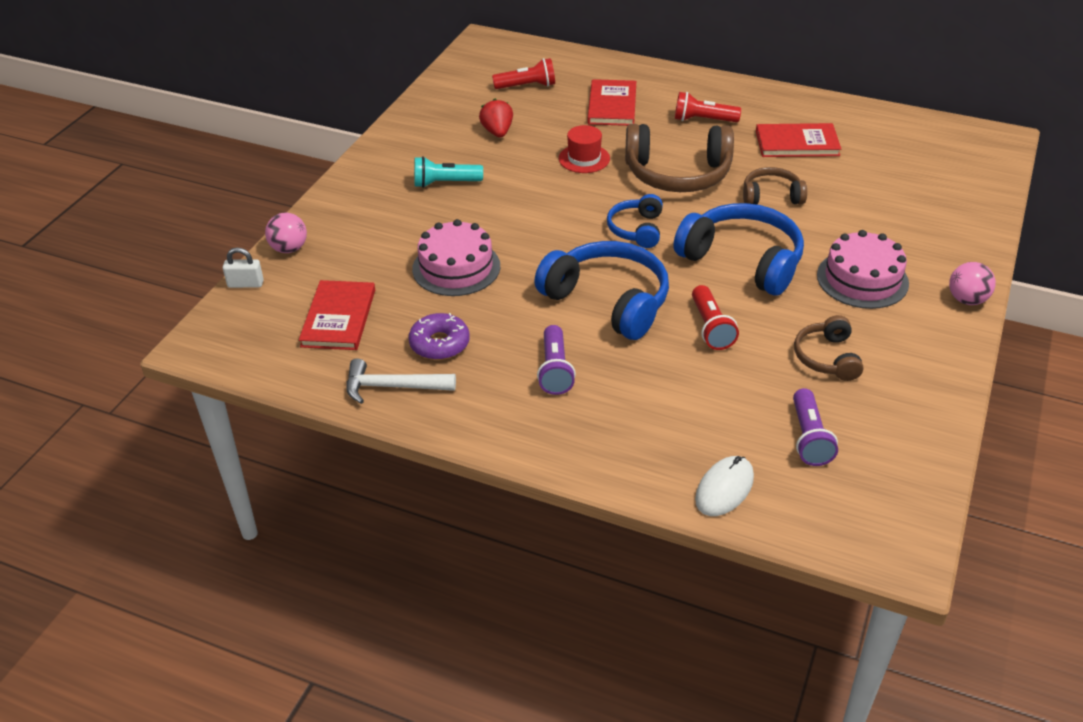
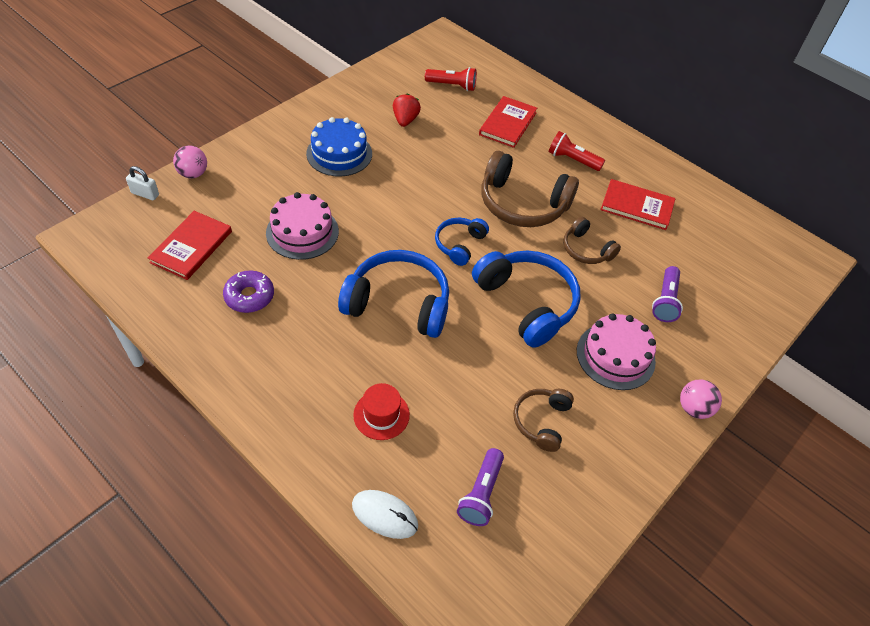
camera: 15 degrees right, 10 degrees up
white hammer [346,358,456,404] -> none
turquoise flashlight [414,156,483,188] -> blue cake [306,117,372,177]
blue headphones [534,241,669,340] -> blue headphones turned 45 degrees counterclockwise [338,250,449,338]
purple flashlight [537,325,576,395] -> purple flashlight moved to [652,266,683,322]
red hat [559,125,610,173] -> red hat moved to [353,383,410,440]
red flashlight [692,285,739,350] -> none
white mouse [695,456,754,516] -> white mouse turned 60 degrees clockwise [352,490,418,539]
brown headphones [743,167,807,205] -> brown headphones turned 150 degrees counterclockwise [563,217,621,264]

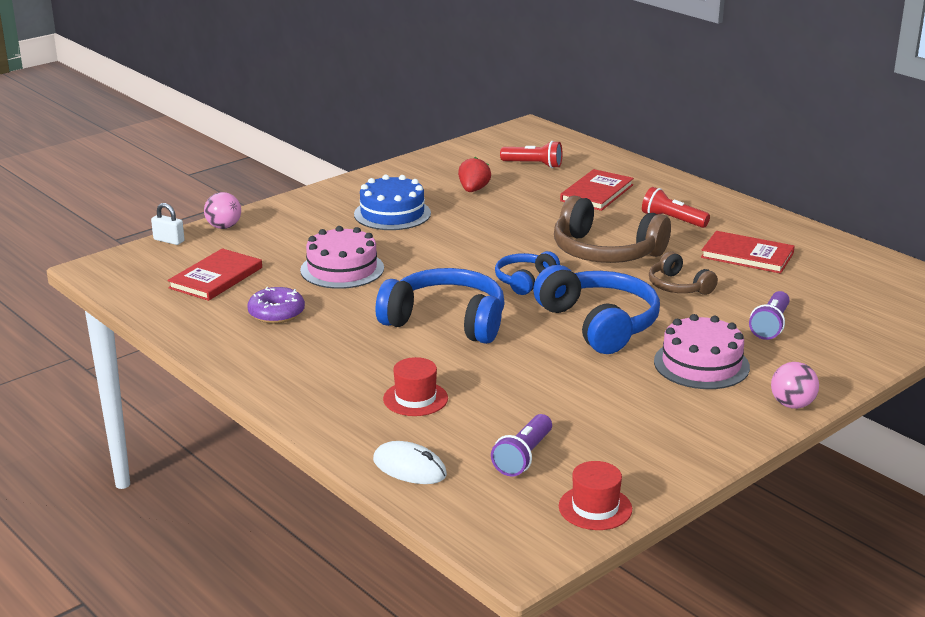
camera: 10 degrees right, 25 degrees down
brown headphones [513,389,574,452] -> none
none -> red hat [559,461,632,530]

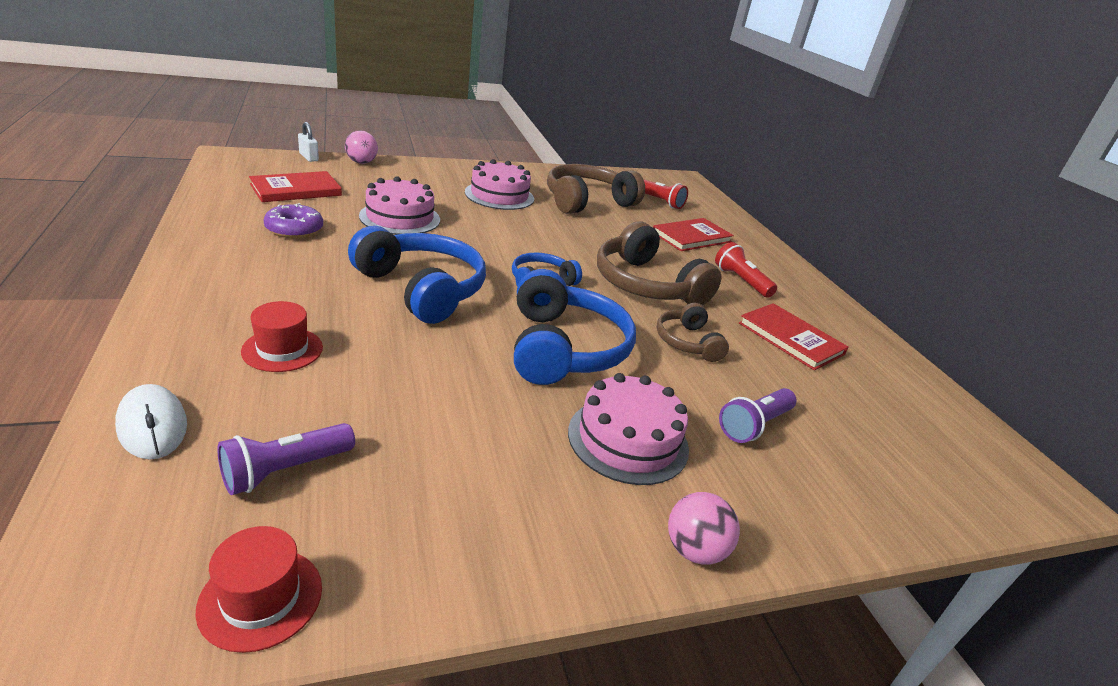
camera: 20 degrees right, 5 degrees up
blue cake [354,174,431,230] -> pink cake [465,159,534,210]
red strawberry [458,157,491,192] -> brown headphones [547,164,645,214]

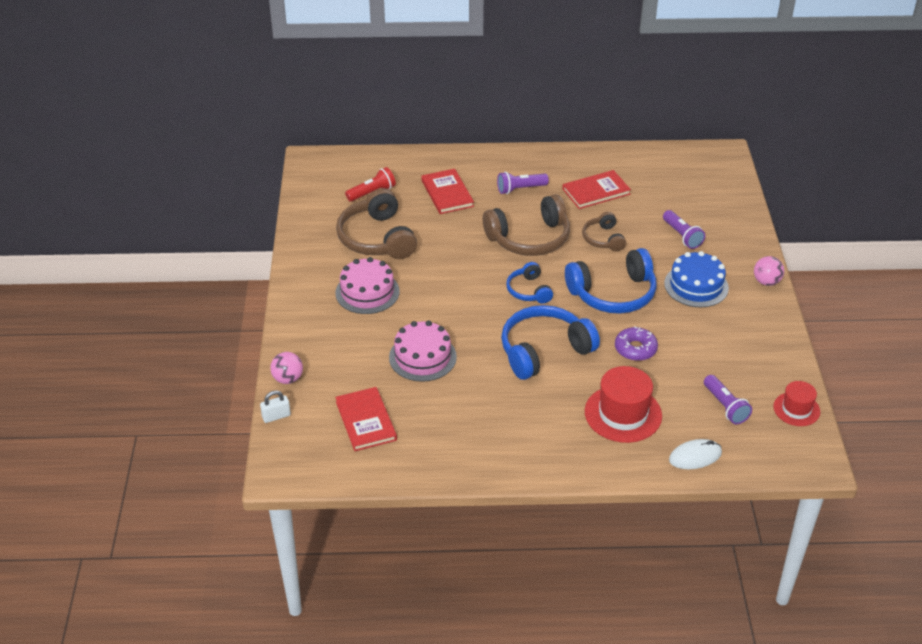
camera: 70 degrees left, 10 degrees up
red hat [241,301,323,372] -> red hat [585,366,662,443], size x1.67
purple donut [263,203,323,238] -> purple donut moved to [615,326,658,361]
blue headphones [514,269,636,385] -> blue headphones turned 150 degrees clockwise [565,248,657,314]
pink cake [568,373,689,485] -> blue cake [664,251,729,307]
brown headphones [657,303,729,362] -> brown headphones turned 75 degrees clockwise [582,212,626,251]
red flashlight [715,242,777,298] -> purple flashlight [497,172,549,194]

